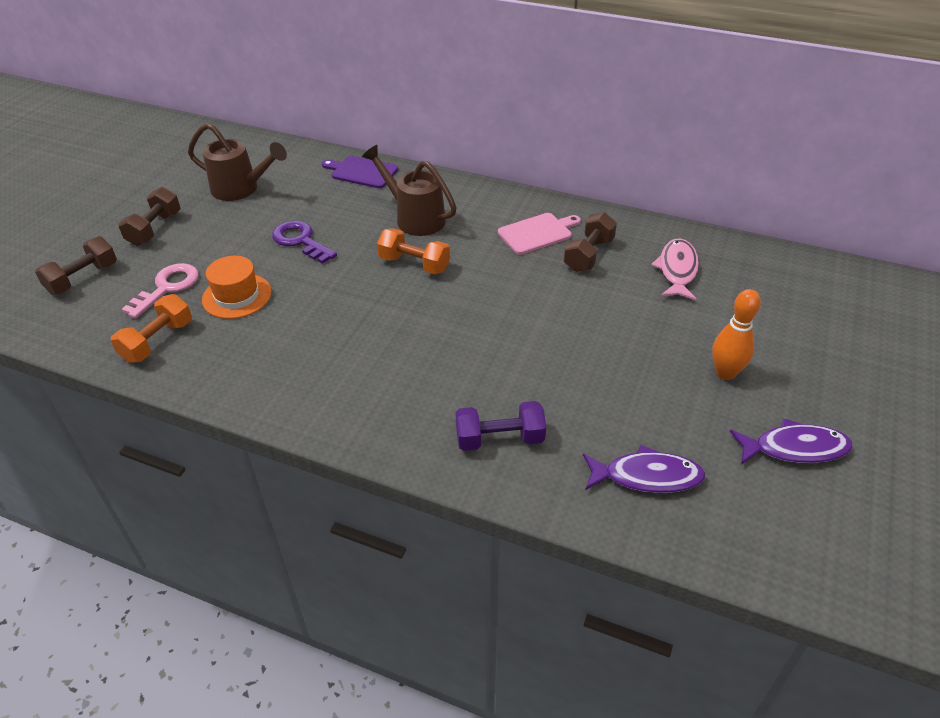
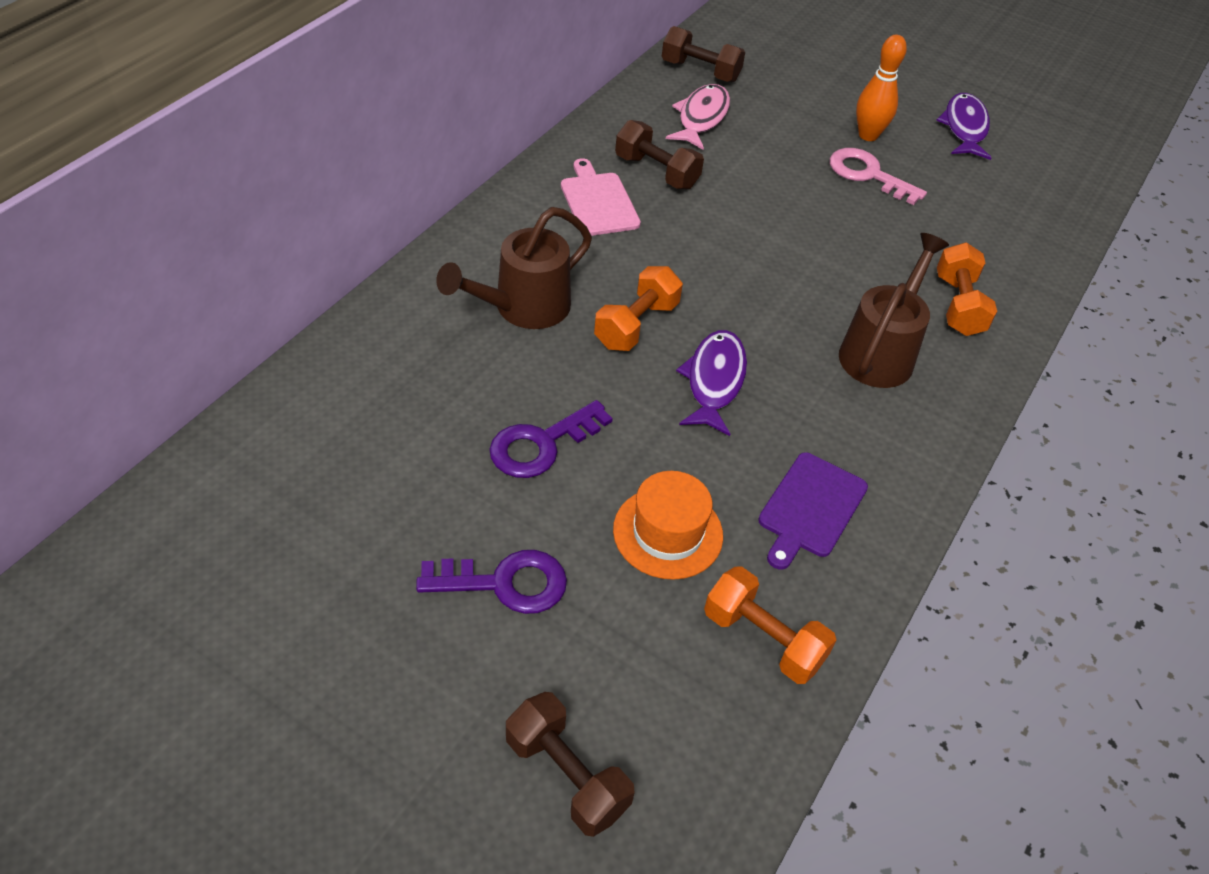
camera: 85 degrees left, 5 degrees up
brown dumbbell [118,187,180,246] -> brown dumbbell moved to [662,26,745,82]
pink key [122,263,199,319] -> pink key moved to [830,148,927,205]
brown watering can [188,123,287,201] -> brown watering can moved to [839,233,949,388]
purple cutting board [322,156,398,188] -> purple cutting board moved to [758,452,868,569]
purple dumbbell [456,401,546,451] -> orange dumbbell [937,243,997,336]
purple fish [583,445,706,493] -> purple fish moved to [676,330,747,436]
pink fish [651,238,699,301] -> pink fish turned 90 degrees clockwise [666,84,730,150]
none -> purple key [416,550,567,614]

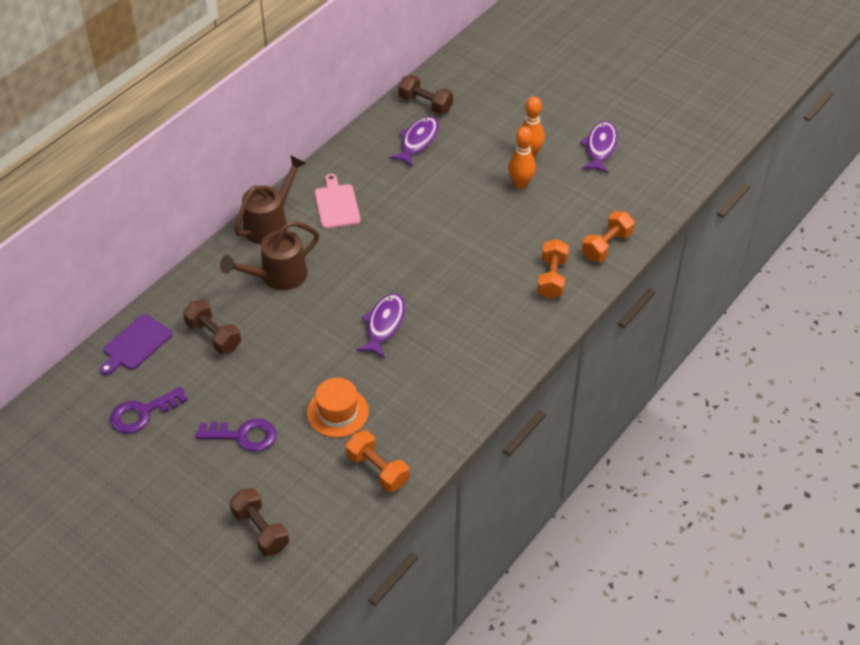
camera: 10 degrees right, 0 degrees up
purple key [489,400,613,478] -> purple key moved to [110,387,187,434]
orange dumbbell [594,266,683,351] -> orange dumbbell moved to [582,211,635,262]
brown dumbbell [615,120,704,189] -> brown dumbbell moved to [183,300,241,354]
pink fish [666,84,730,150] -> purple fish [389,117,439,167]
purple cutting board [758,452,868,569] -> purple cutting board moved to [100,314,173,375]
pink key [830,148,927,205] -> orange bowling pin [508,127,536,189]
brown watering can [839,233,949,388] -> brown watering can moved to [234,155,306,244]

